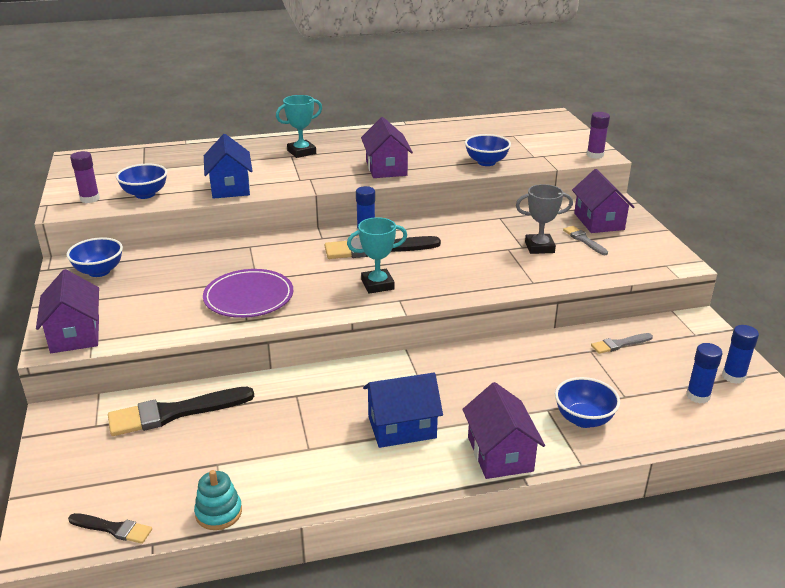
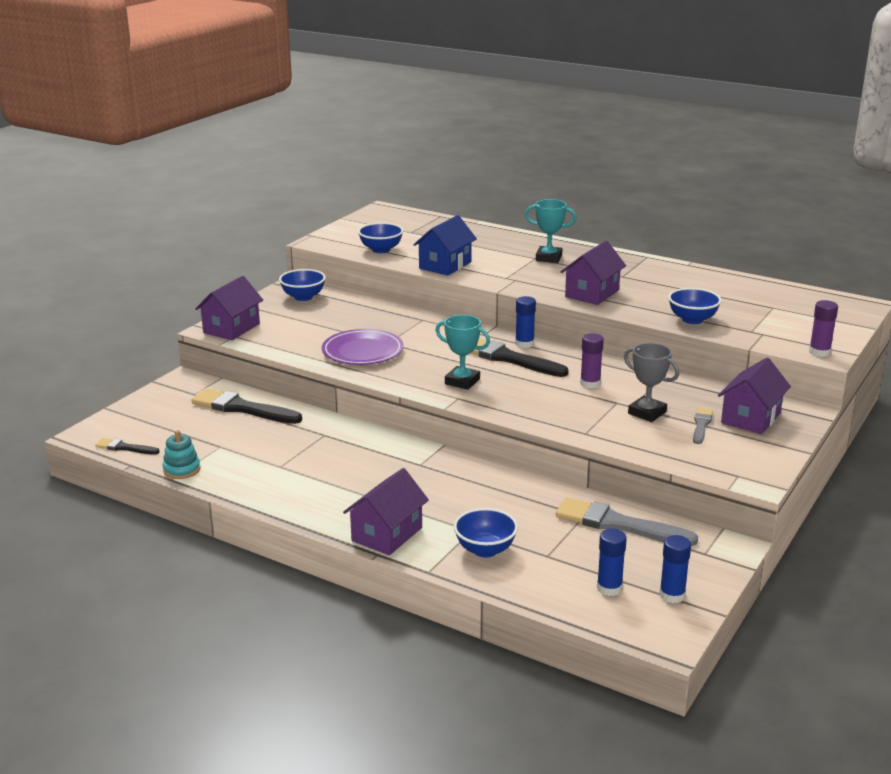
camera: 45 degrees right, 5 degrees down
black brush [68,513,152,544] -> black brush turned 135 degrees clockwise [95,438,159,455]
purple glue stick [70,151,100,203] -> purple glue stick moved to [580,333,604,388]
blue house [363,373,443,448] -> none
grey brush [591,333,653,354] -> grey brush [556,497,698,546], size x1.91

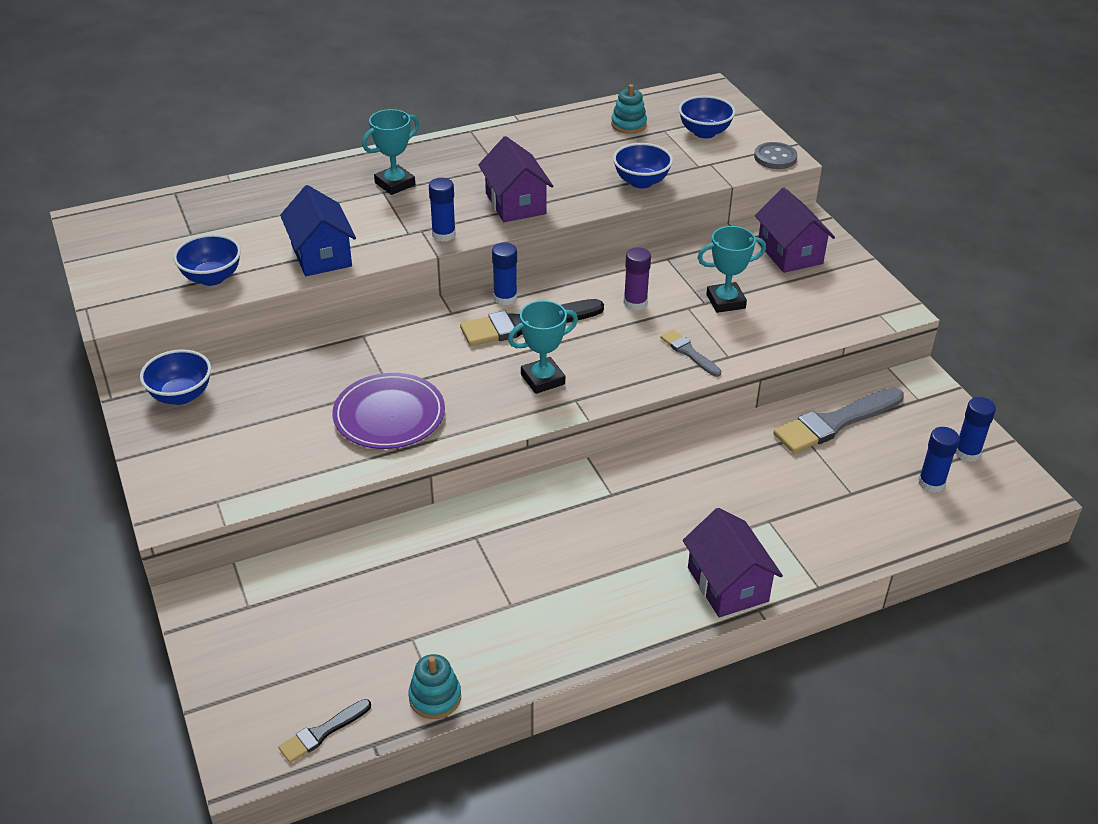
camera: 55 degrees left, 15 degrees up
black brush [191,388,302,424] -> none
purple house [195,276,263,340] -> none
blue bowl [454,508,518,558] -> blue bowl moved to [678,95,736,138]
grey trophy [624,343,679,422] -> turquoise trophy [697,226,766,313]
grey brush [693,408,713,444] -> grey brush moved to [660,330,721,377]
purple glue stick [809,300,838,357] -> grey button [754,142,797,169]
none -> blue glue stick [429,178,456,242]
none -> turquoise stacking toy [611,84,647,134]

